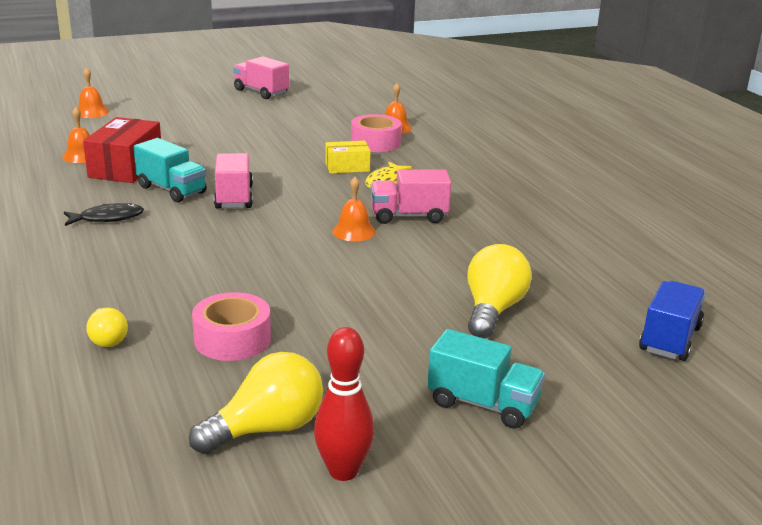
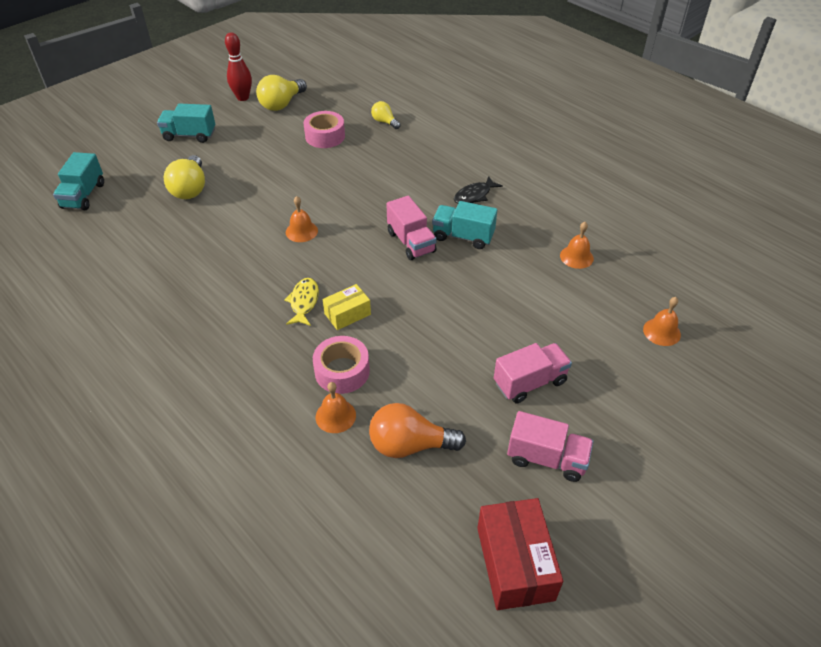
camera: 160 degrees right, 20 degrees up
red box [83,117,161,183] -> red box moved to [477,498,563,610]
pink truck [370,169,451,224] -> pink truck moved to [494,343,572,403]
blue truck [639,281,706,361] -> turquoise truck [53,152,104,210]
none -> orange light bulb [369,403,466,458]

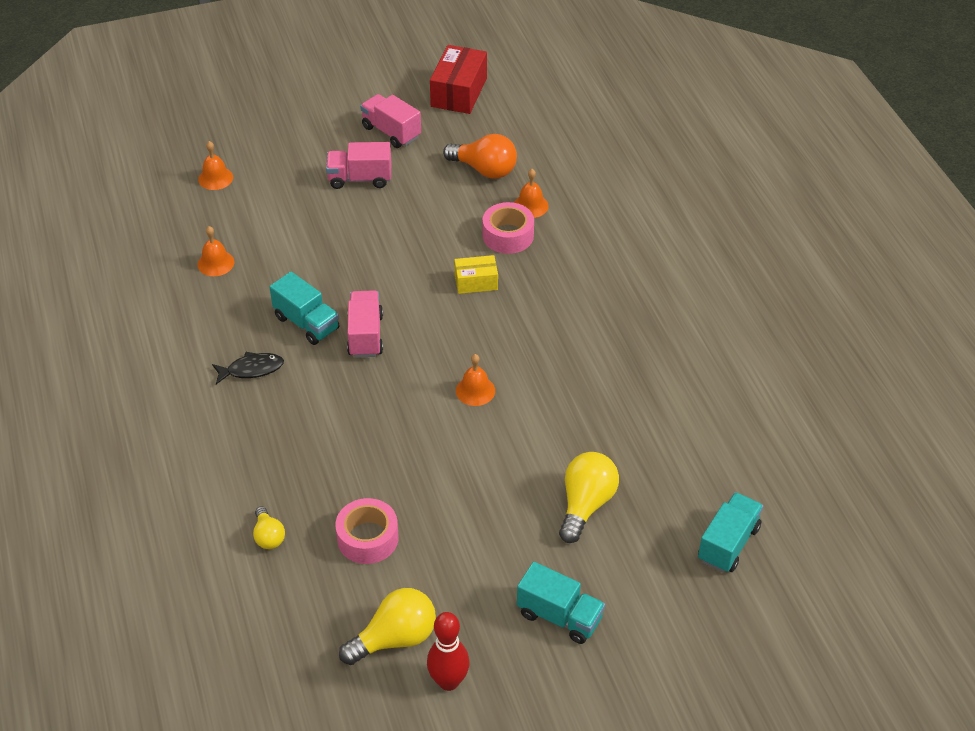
camera: 155 degrees left, 0 degrees up
yellow fish [284,278,319,326] -> none

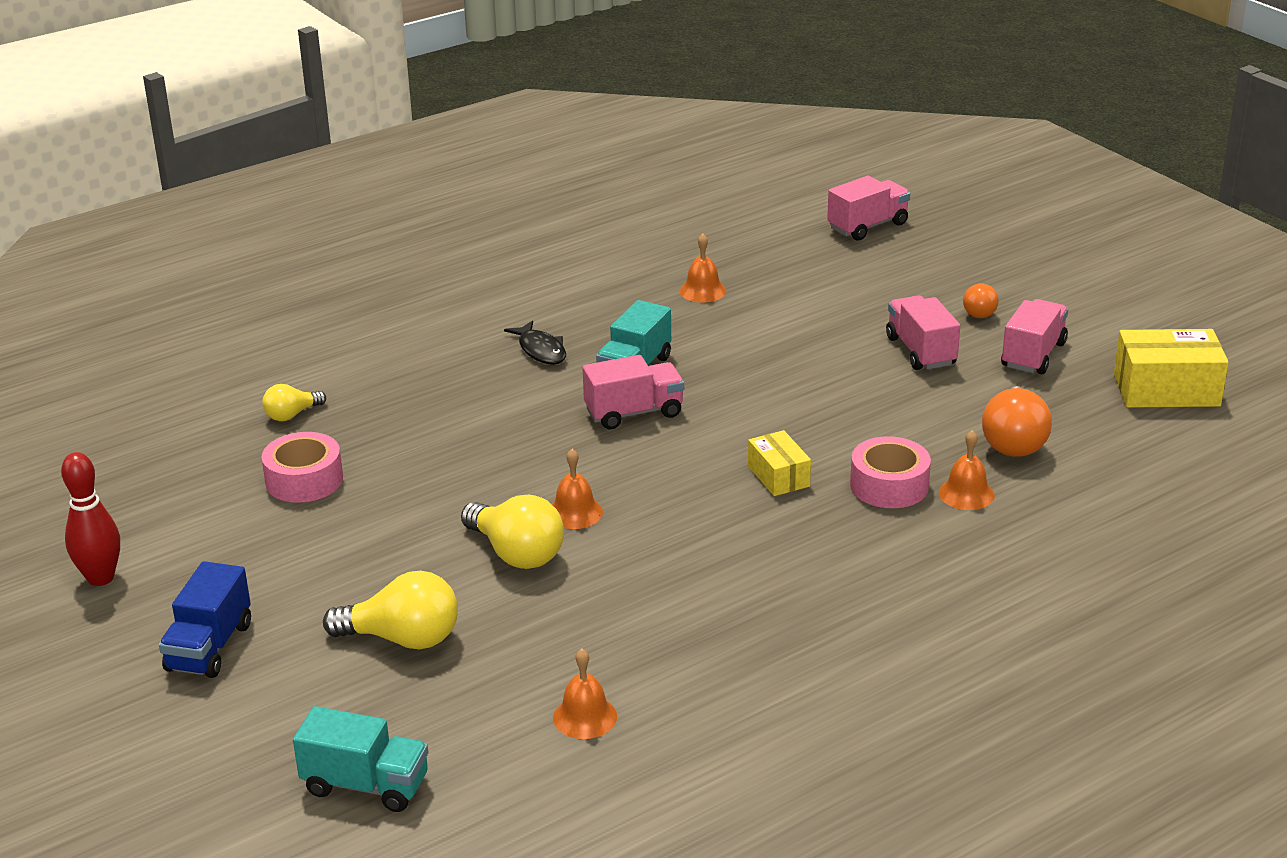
camera: 75 degrees right, 15 degrees down
orange bell [198,141,233,190] -> orange bell moved to [553,649,617,739]
yellow light bulb [339,588,436,665] -> yellow light bulb moved to [461,495,564,569]
red box [430,45,487,114] -> yellow box [1114,329,1229,408]
turquoise truck [517,562,605,644] -> blue truck [159,561,251,678]
none -> pink truck [827,176,910,241]
none -> orange light bulb [963,283,998,318]

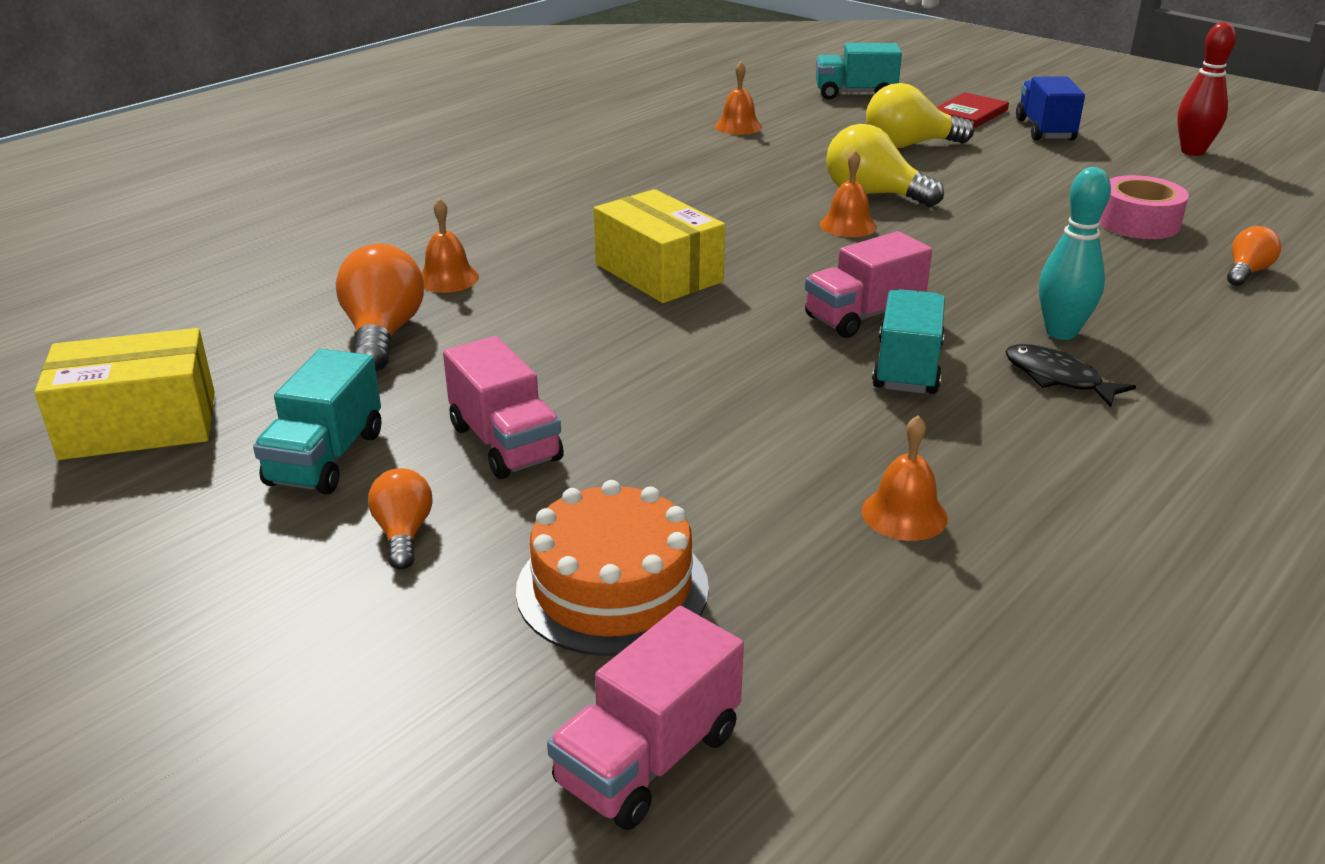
camera: 165 degrees right, 0 degrees up
yellow light bulb [262,384,326,421] -> orange light bulb [1227,226,1281,286]
yellow box [748,430,811,496] -> yellow box [594,189,725,303], size x1.69
pink tape [850,436,931,508] -> none
pink truck [1001,299,1068,374] -> turquoise truck [253,349,381,494]
none -> orange cake [516,480,709,656]
none -> red book [936,92,1009,129]
none -> turquoise bowling pin [1039,167,1111,340]

